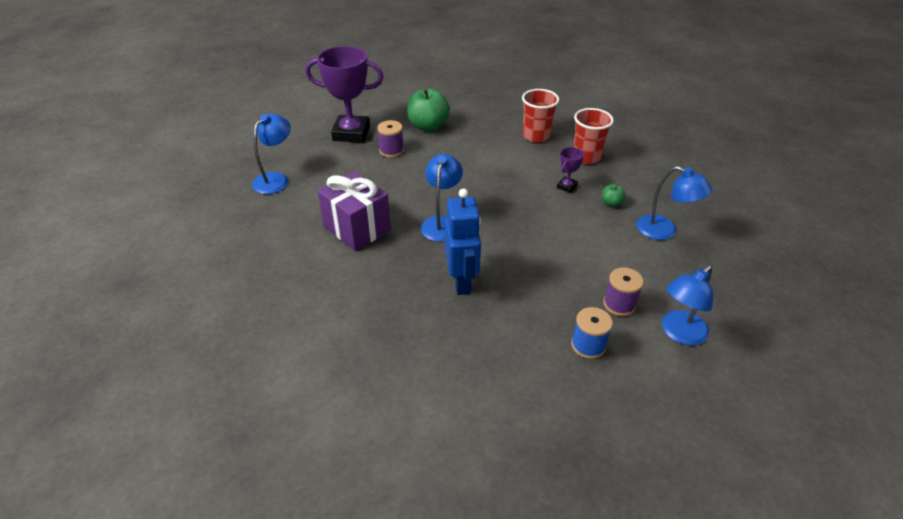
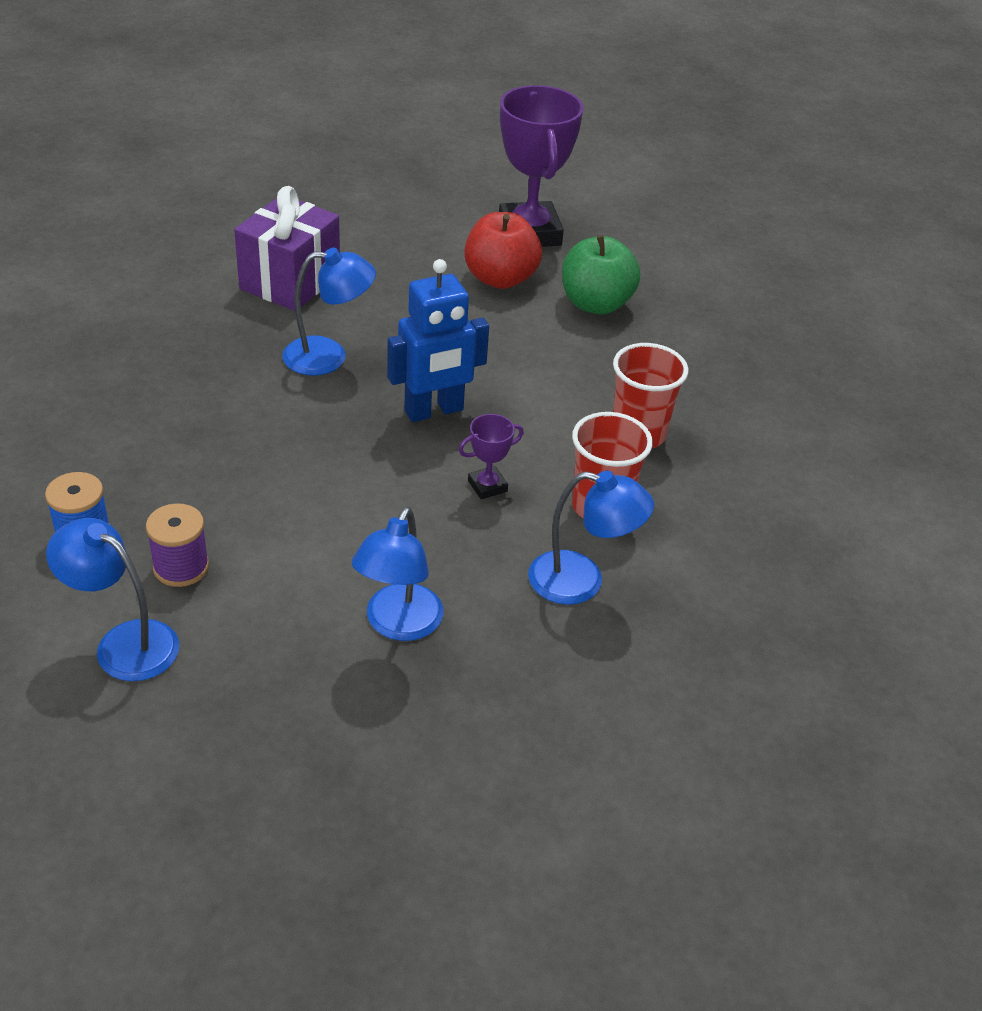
camera: 70 degrees right, 0 degrees up
blue lamp [252,114,291,194] -> blue lamp moved to [528,471,654,605]
purple spool [377,120,404,158] -> red apple [464,212,542,289]
blue robot [445,189,481,295] -> blue robot moved to [387,259,489,422]
purple trophy [557,147,584,193] -> purple trophy turned 45 degrees counterclockwise [459,414,524,499]
green apple [602,184,626,207] -> none

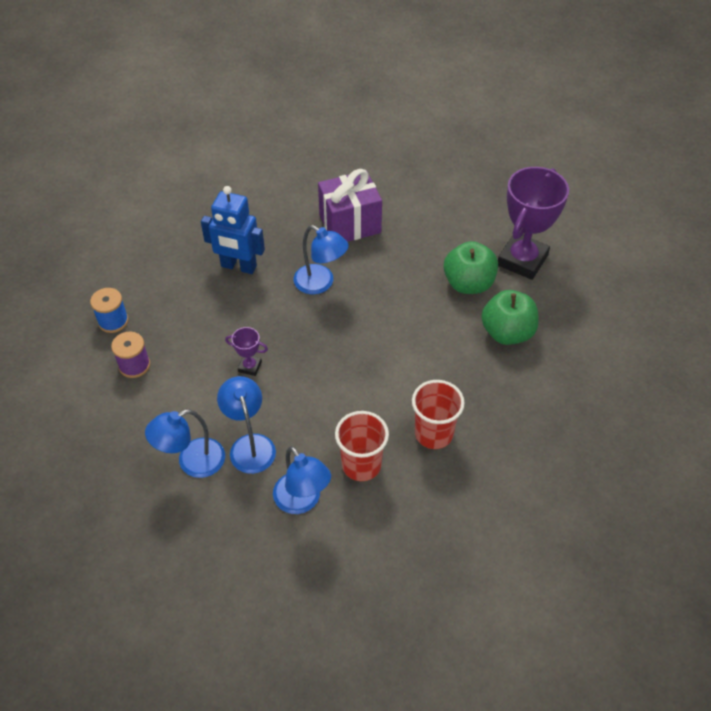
camera: 45 degrees right, 10 degrees up
blue lamp [46,518,179,681] -> blue lamp moved to [217,376,276,474]
blue robot [387,259,489,422] -> blue robot moved to [201,186,265,274]
purple trophy [459,414,524,499] -> purple trophy moved to [225,327,268,376]
red apple [464,212,542,289] -> green apple [444,241,498,294]

